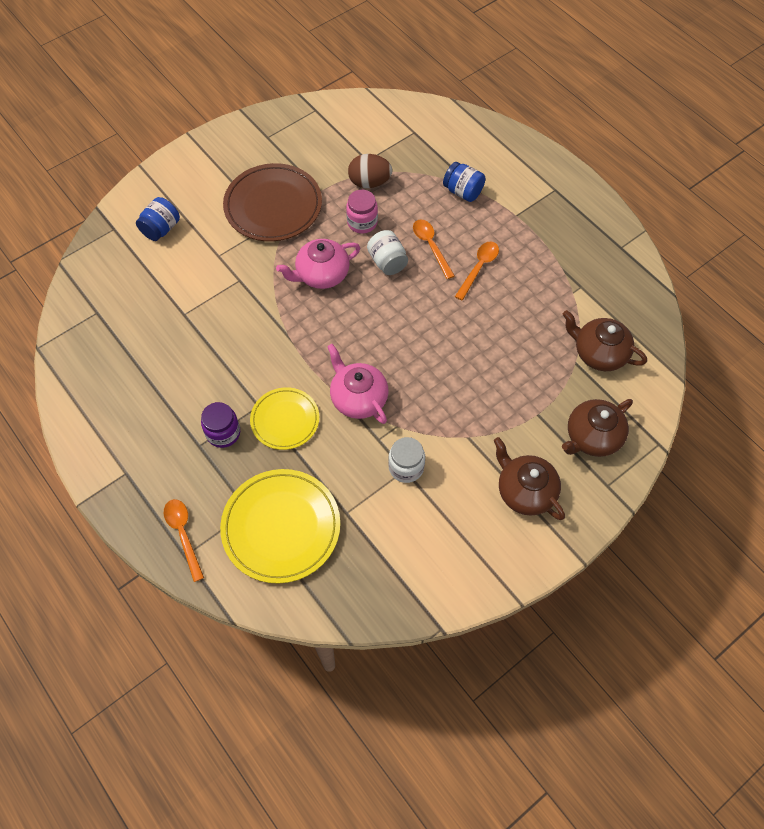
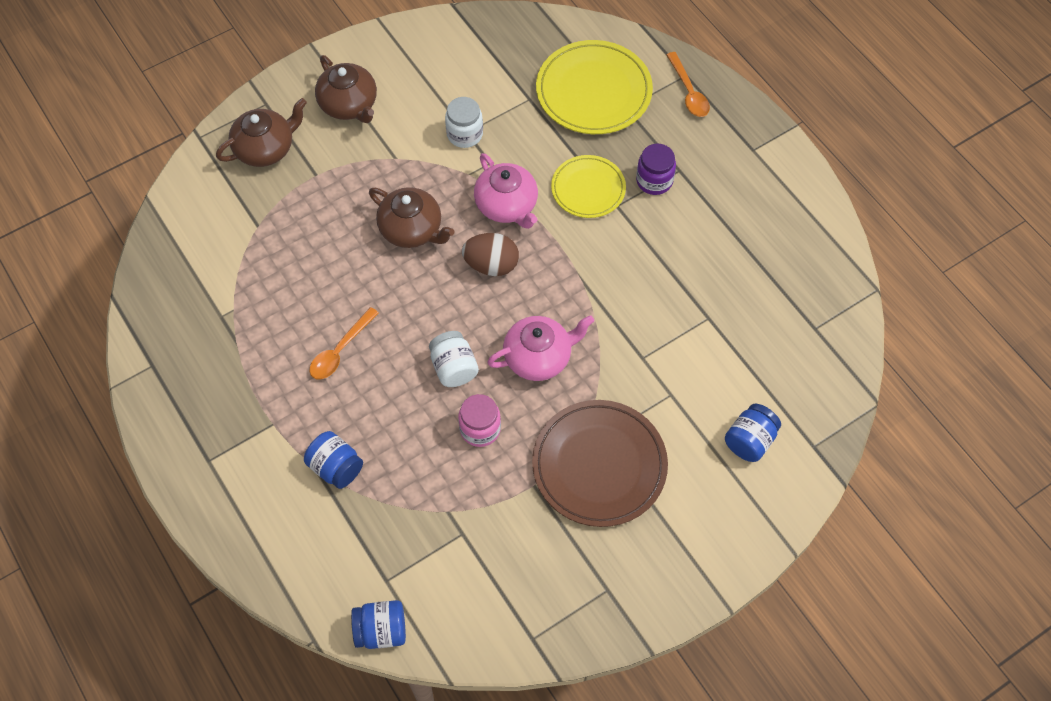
camera: 175 degrees left, 0 degrees up
brown egg [348,154,393,188] -> brown egg moved to [462,233,519,276]
orange spoon [413,219,455,279] -> none
brown teapot [563,310,647,371] -> brown teapot moved to [369,187,455,248]
none -> blue jar [351,600,406,649]

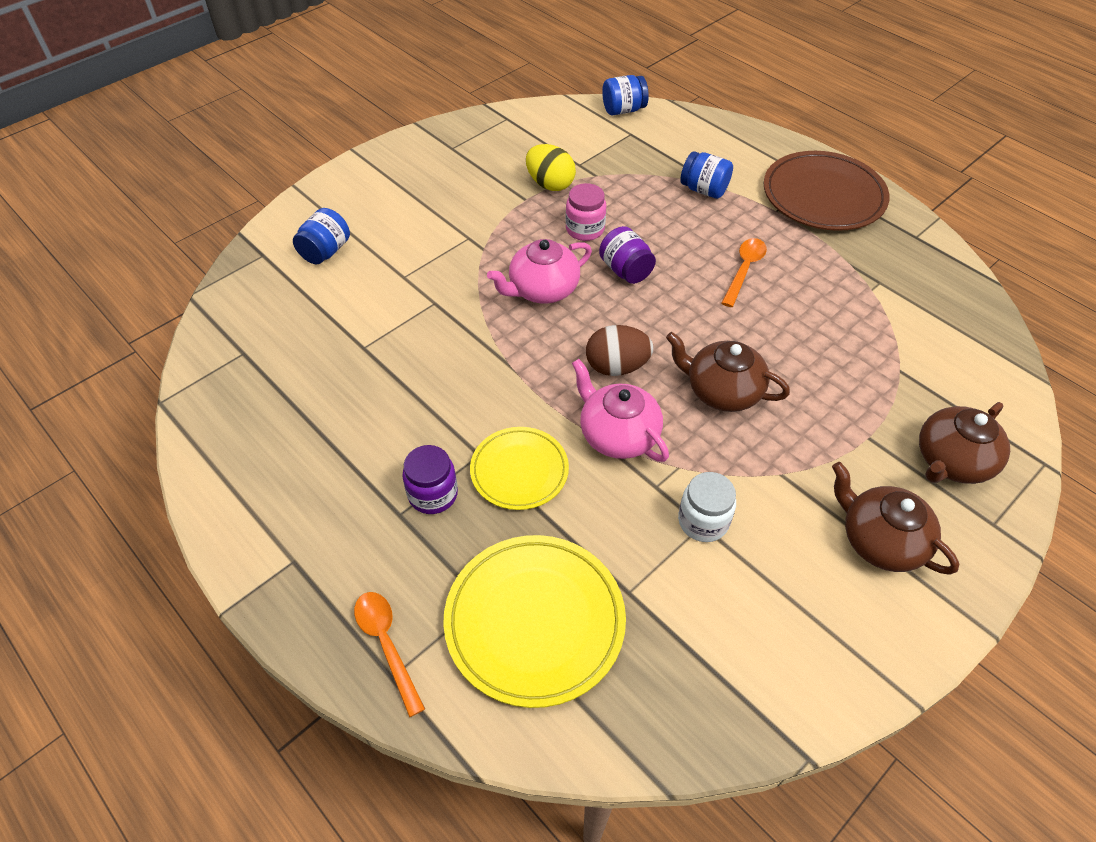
camera: 170 degrees right, 10 degrees down
white jar [429,331,479,387] -> purple jar [599,226,656,284]
brown plate [532,400,668,527] -> brown plate moved to [763,151,890,231]
none -> yellow egg [526,144,576,191]

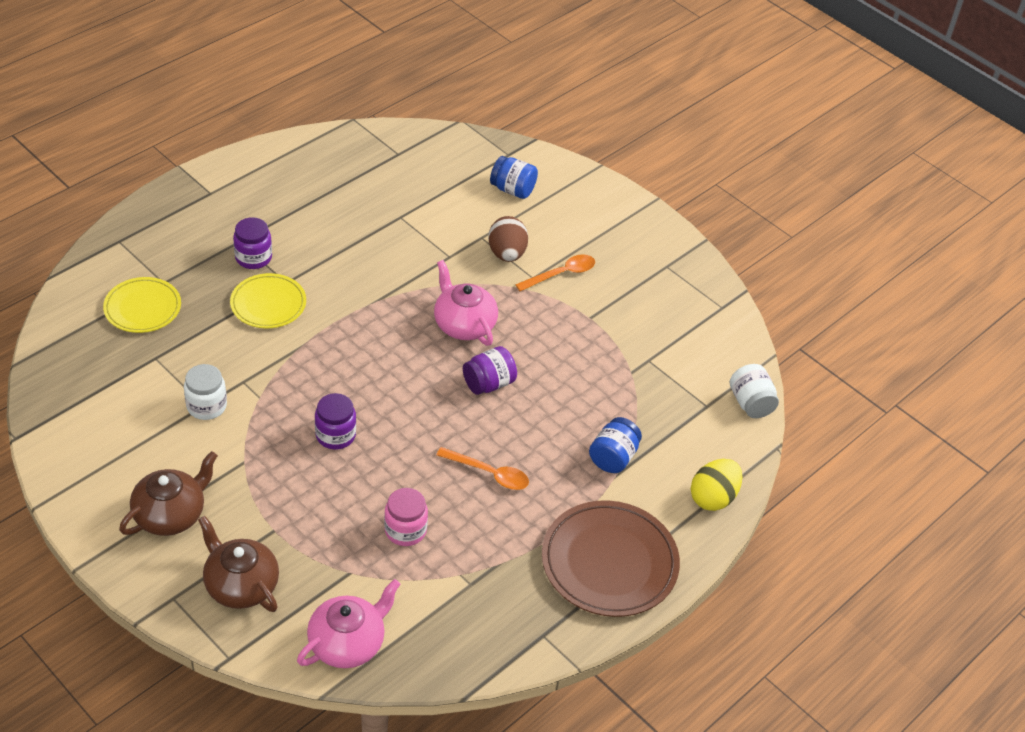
camera: 85 degrees right, 5 degrees down
orange spoon [354,592,425,717] -> orange spoon moved to [515,254,595,291]
yellow plate [443,535,626,708] -> yellow plate [103,277,181,333], size x0.62
yellow egg [526,144,576,191] -> yellow egg moved to [691,459,743,511]
pink jar [565,183,606,241] -> pink jar moved to [384,488,428,546]
pink teapot [572,359,669,462] -> pink teapot moved to [297,579,400,668]
brown egg [586,325,654,376] -> brown egg moved to [488,216,528,262]
blue jar [602,75,649,115] -> white jar [730,364,779,418]
brown teapot [666,332,790,412] -> purple jar [315,393,356,449]

